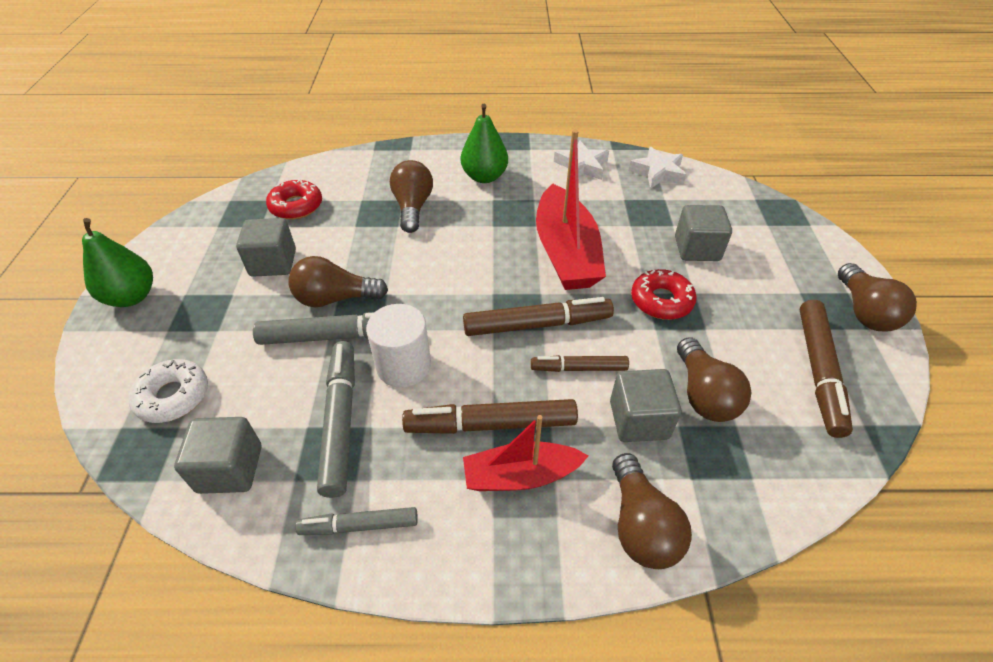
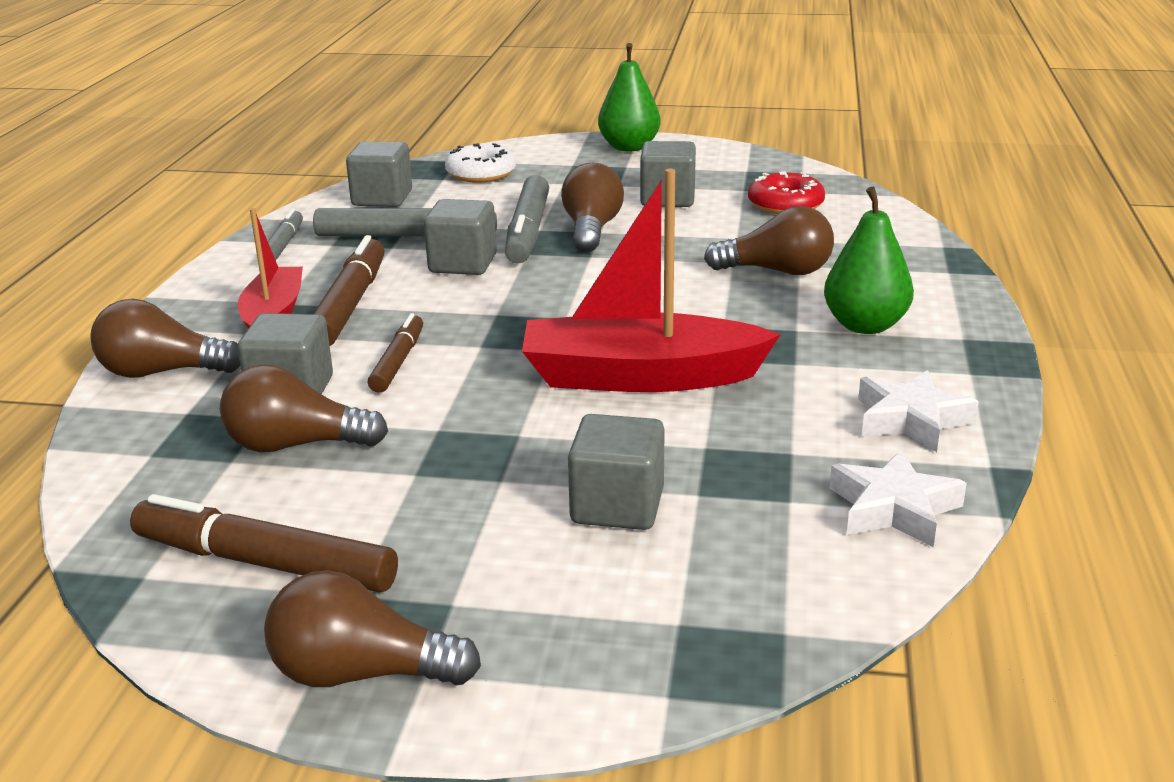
camera: 100 degrees right, 20 degrees down
white cylinder [366,304,431,388] -> grey cube [424,199,497,275]
brown marker [463,297,614,336] -> none
red donut [631,269,696,320] -> none

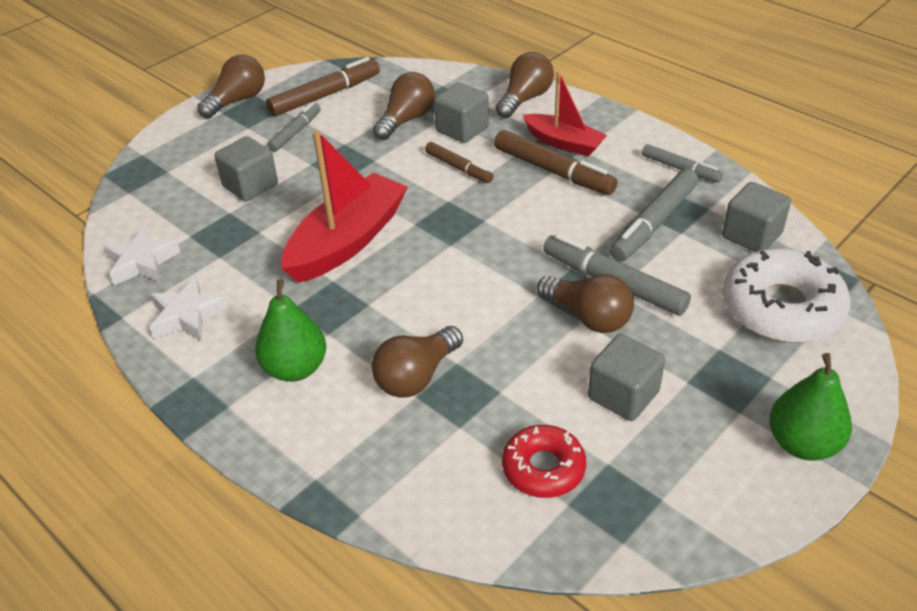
camera: 125 degrees right, 15 degrees up
grey cube [424,199,497,275] -> none
white donut [445,143,516,183] -> white donut [722,248,851,343], size x1.67
none -> grey marker [267,103,321,152]

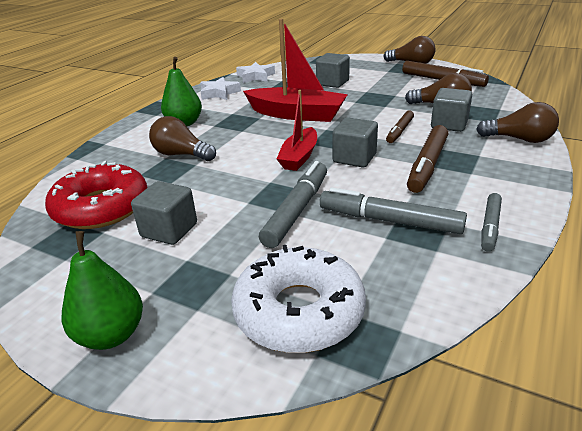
camera: 75 degrees right, 10 degrees down
grey marker [267,103,321,152] -> none
red donut [502,425,586,498] -> red donut [45,161,148,229], size x1.67
red boat [523,71,607,156] -> red boat moved to [277,90,317,171]
brown light bulb [537,275,634,333] -> none
grey cube [722,182,791,252] -> grey cube moved to [333,117,378,167]

